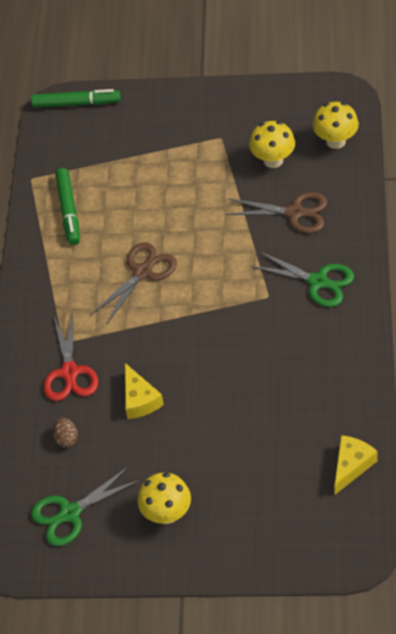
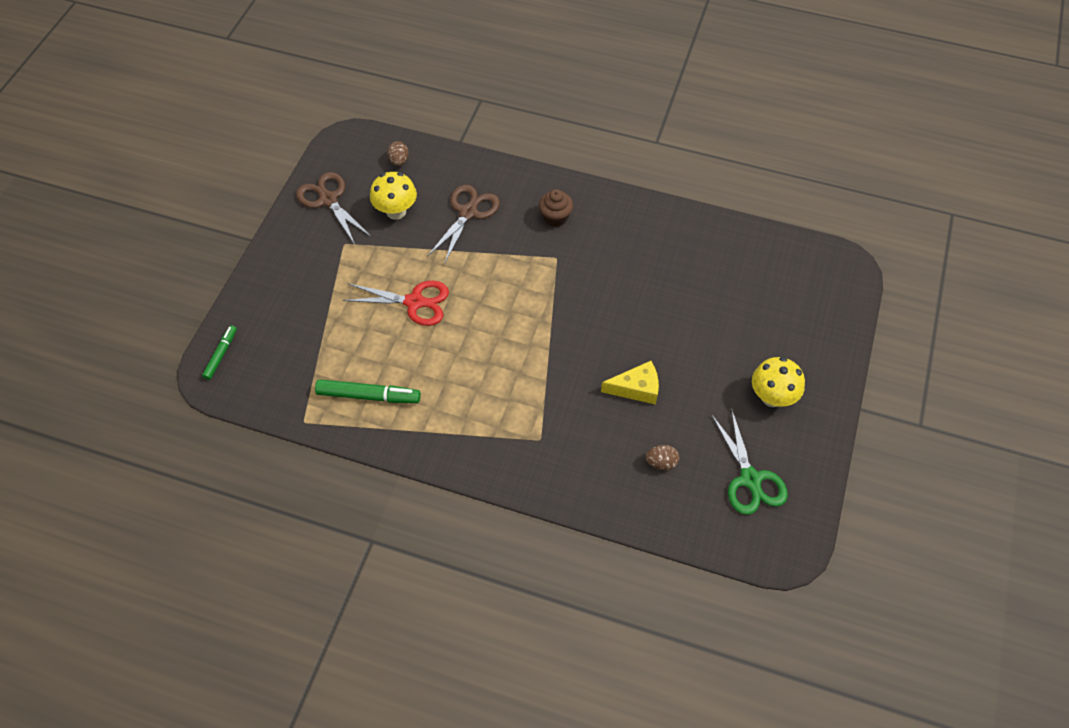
camera: 80 degrees left, 5 degrees up
green marker [31,89,121,108] -> green marker [202,325,237,380], size x0.61
red scissors [43,313,98,401] -> red scissors moved to [343,281,449,326]
brown scissors [91,242,177,324] -> brown scissors moved to [296,172,372,244]
green scissors [250,251,354,307] -> brown cupcake [539,189,573,227]
yellow mushroom [313,102,359,149] -> brown egg [388,141,409,166]
yellow cheese [335,435,378,494] -> none

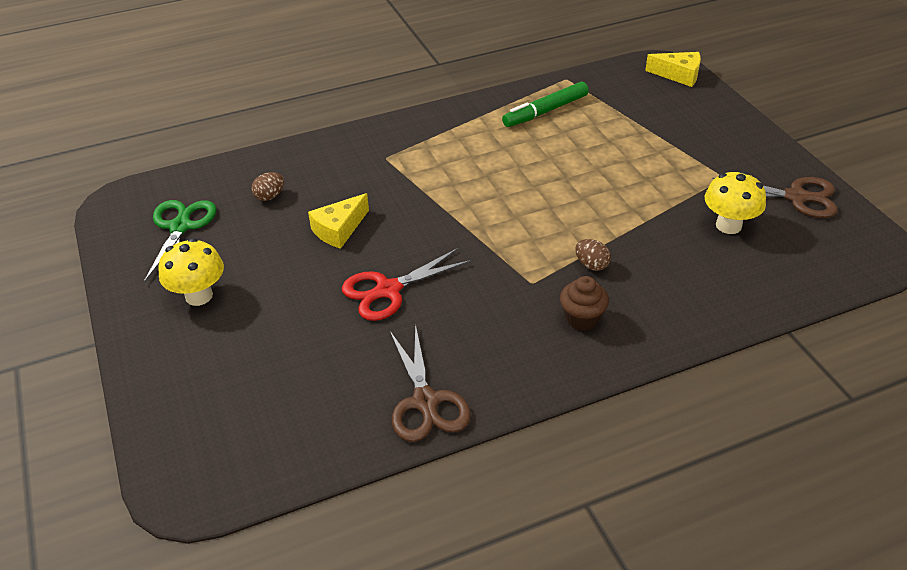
camera: 140 degrees right, 15 degrees down
green marker [202,325,237,380] -> yellow cheese [645,52,701,87]
red scissors [343,281,449,326] -> red scissors moved to [342,248,472,321]
brown egg [388,141,409,166] -> brown egg moved to [575,239,611,271]
brown scissors [427,185,500,264] -> brown scissors moved to [390,324,471,442]
green scissors [711,408,788,515] -> green scissors turned 60 degrees clockwise [144,200,216,282]

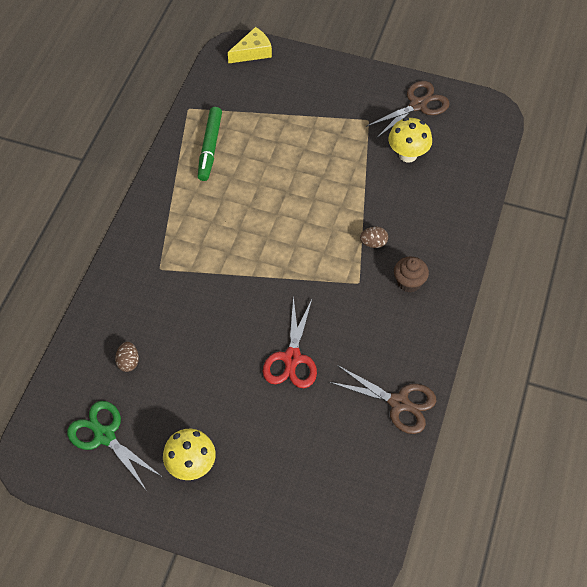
camera: 50 degrees left, 15 degrees up
yellow cheese [308,193,369,249] -> none

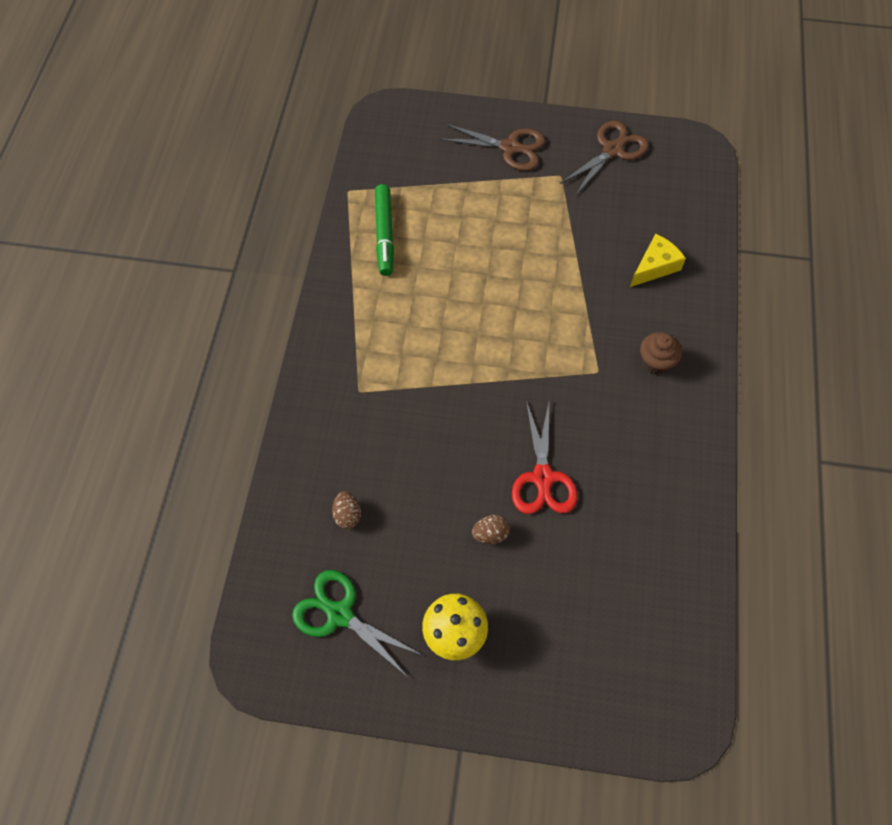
camera: 10 degrees left, 5 degrees up
yellow cheese [228,27,272,64] -> yellow cheese moved to [630,234,686,287]
brown scissors [329,365,436,434] -> brown scissors moved to [439,124,545,171]
brown egg [360,227,388,248] -> brown egg moved to [472,515,510,544]
yellow mushroom [388,117,432,162] -> none

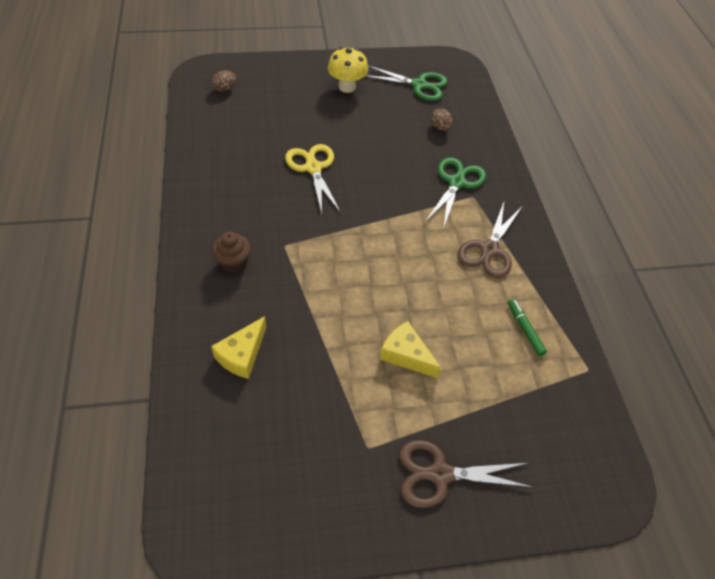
camera: 160 degrees right, 10 degrees down
green marker [375,184,394,276] -> green marker [508,299,547,356], size x0.61
brown egg [472,515,510,544] -> brown egg moved to [212,71,237,92]
red scissors [512,401,578,514] -> yellow scissors [285,144,341,214]
brown scissors [560,121,649,196] -> brown scissors moved to [458,202,522,278]
none -> yellow cheese [380,321,441,378]
none -> green scissors [425,157,486,229]

